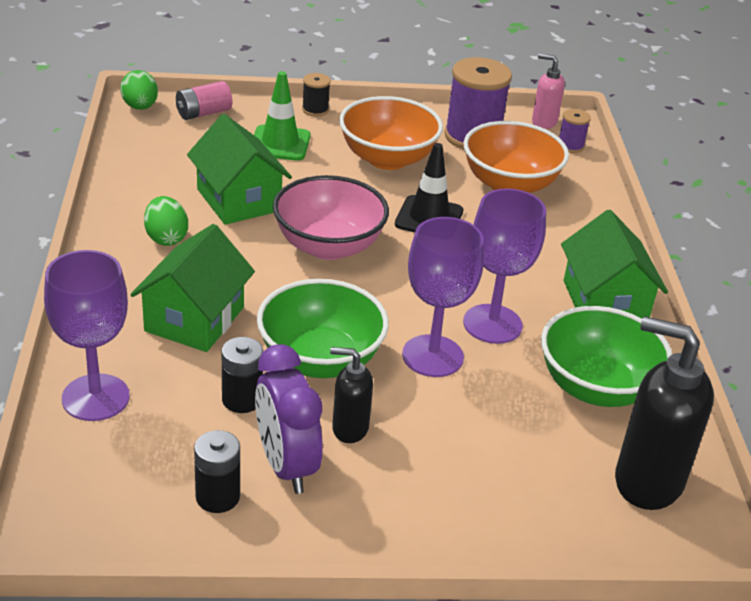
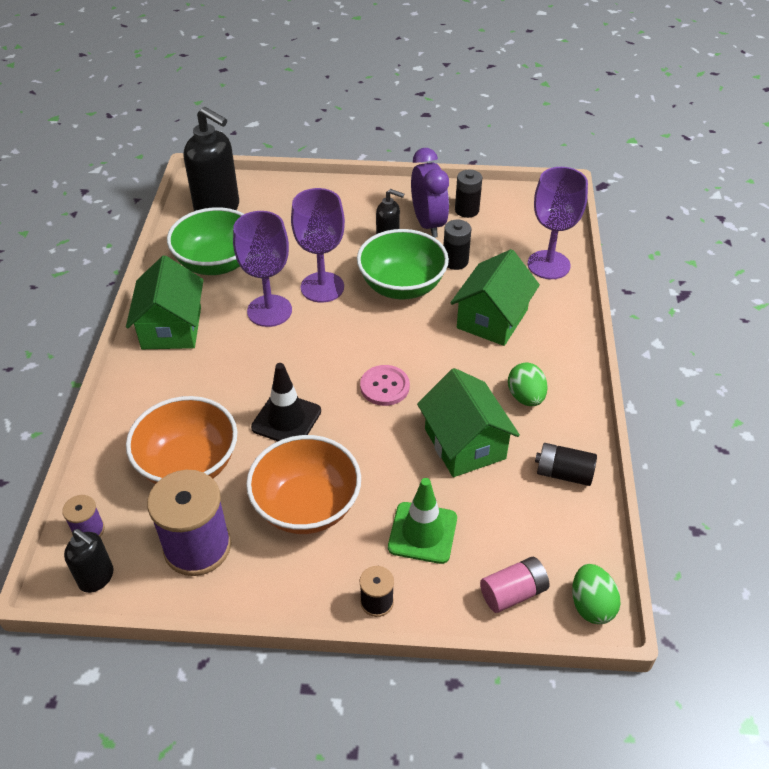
camera: 170 degrees left, 10 degrees up
pink bowl [273,175,389,260] -> pink button [360,365,410,406]
pink soap dispenser [532,54,565,129] -> black soap dispenser [64,529,114,593]
none -> black battery [535,443,597,486]

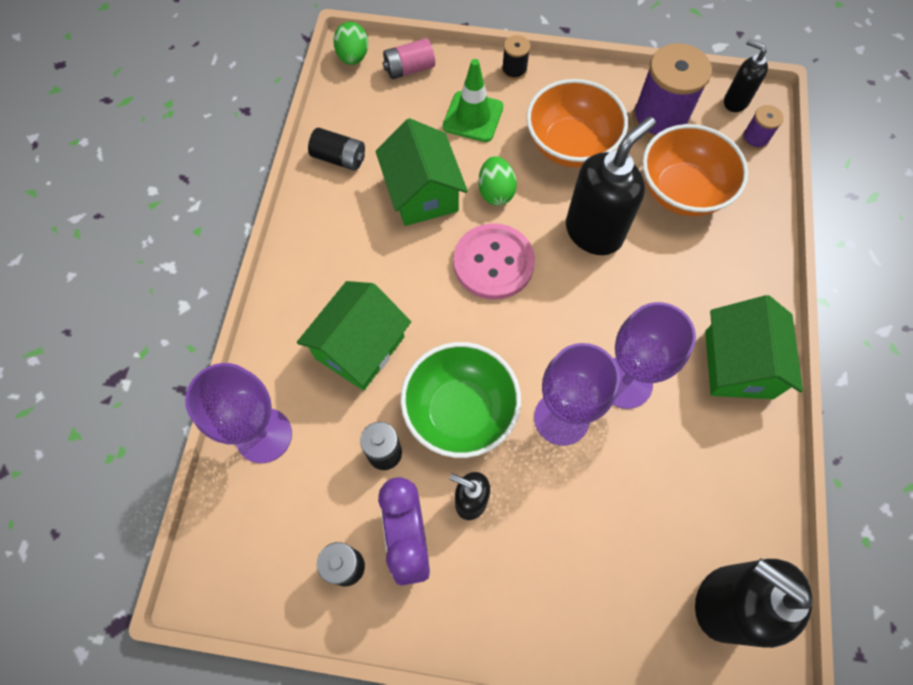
camera: 175 degrees left, 20 degrees up
green bowl [167,207,244,275] -> none
black traffic cone [251,363,321,441] -> black soap dispenser [566,116,656,255]
pink button [360,365,410,406] -> pink button [453,223,535,300], size x1.56
green egg [508,363,548,406] -> green egg moved to [478,156,517,205]

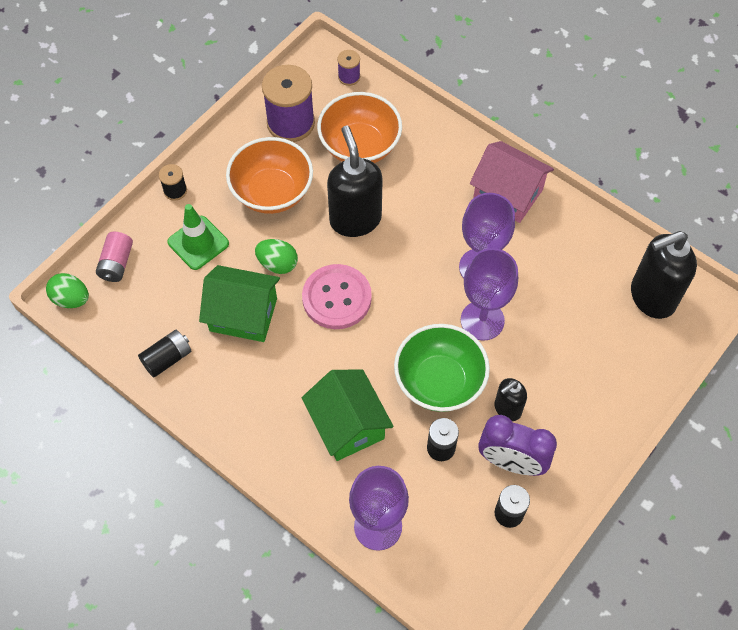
camera: 60 degrees left, 5 degrees down
green house [705,295,803,399] -> pink house [470,141,554,223]
black soap dispenser [724,39,768,112] -> none

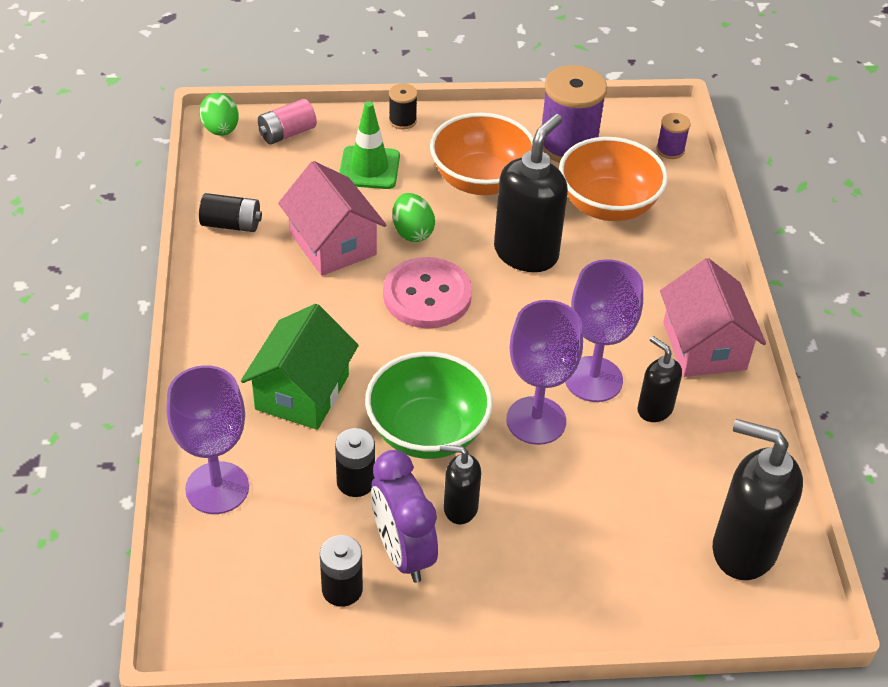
camera: 45 degrees right, 15 degrees down
green house [199,265,280,342] -> pink house [278,161,386,276]
none -> black soap dispenser [637,336,682,422]

